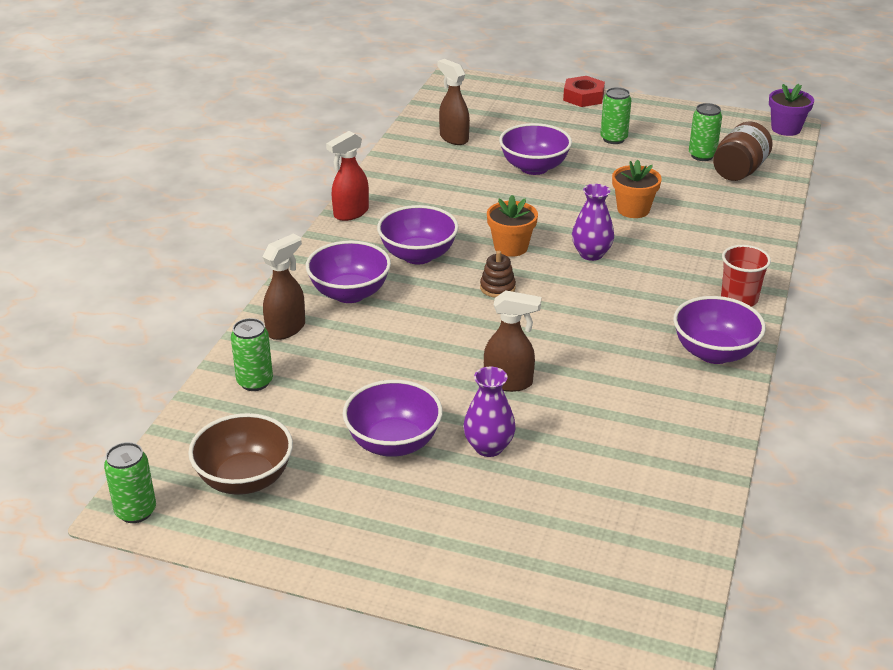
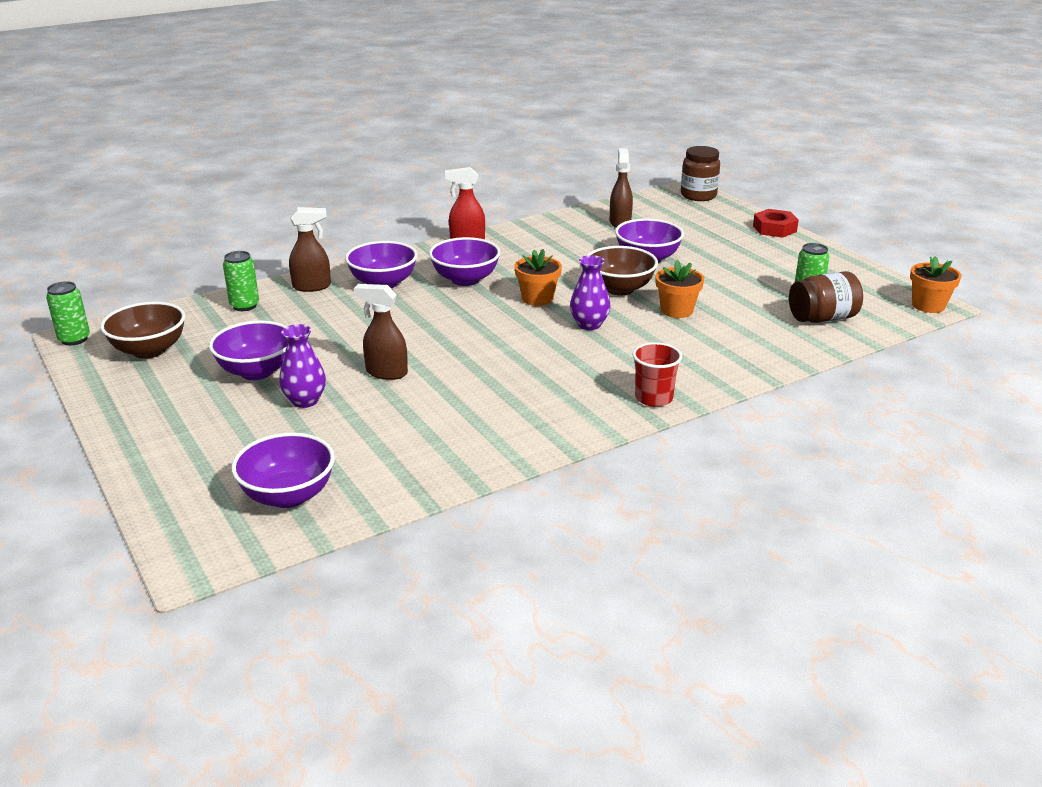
camera: 40 degrees right, 5 degrees down
brown stacking toy [480,251,516,298] -> none
brown spray bottle [484,290,541,392] -> brown spray bottle turned 150 degrees clockwise [354,284,408,380]
green can [600,87,631,144] -> none
purple bowl [673,296,766,364] -> purple bowl moved to [231,432,335,508]
purple flower pot [769,84,814,136] -> orange flower pot [910,256,962,313]
none -> brown bowl [588,246,658,295]
none -> brown jar [681,146,720,201]

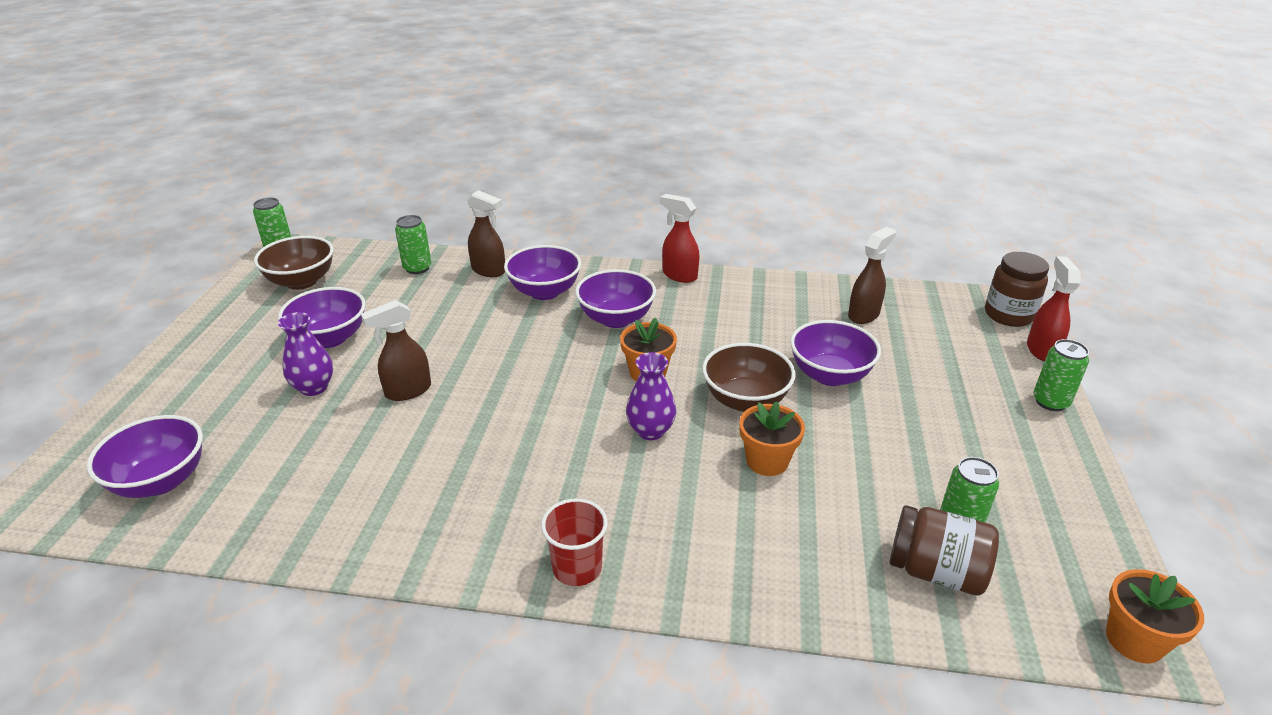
camera: 40 degrees right, 5 degrees up
brown spray bottle [354,284,408,380] -> brown spray bottle turned 90 degrees counterclockwise [361,300,431,401]
red nut [753,209,799,238] -> green can [1033,339,1089,411]
none -> red spray bottle [1027,256,1081,361]

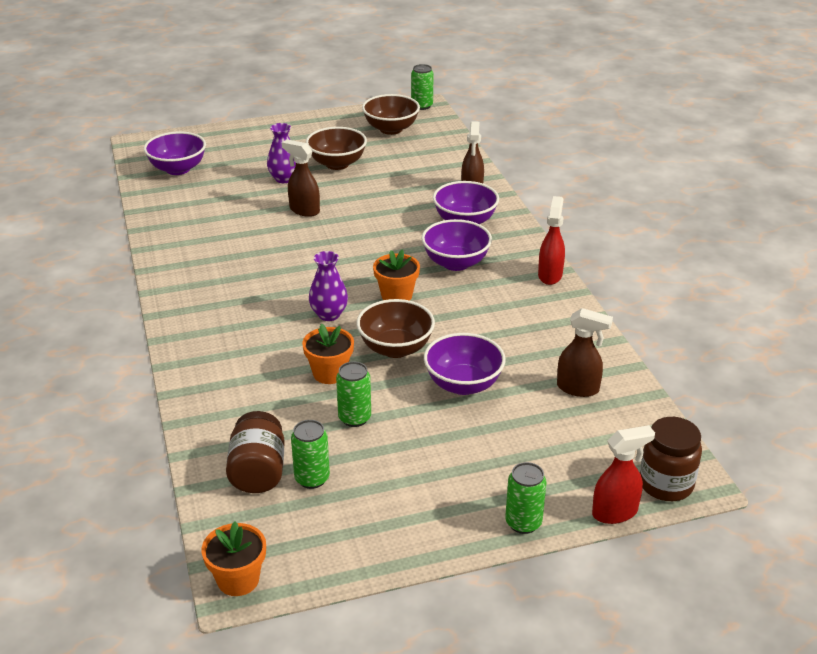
camera: 65 degrees right, 0 degrees up
purple bowl [278,287,366,348] -> brown bowl [306,127,367,170]
green can [395,215,431,274] -> green can moved to [336,361,371,427]
red cup [541,498,608,586] -> none

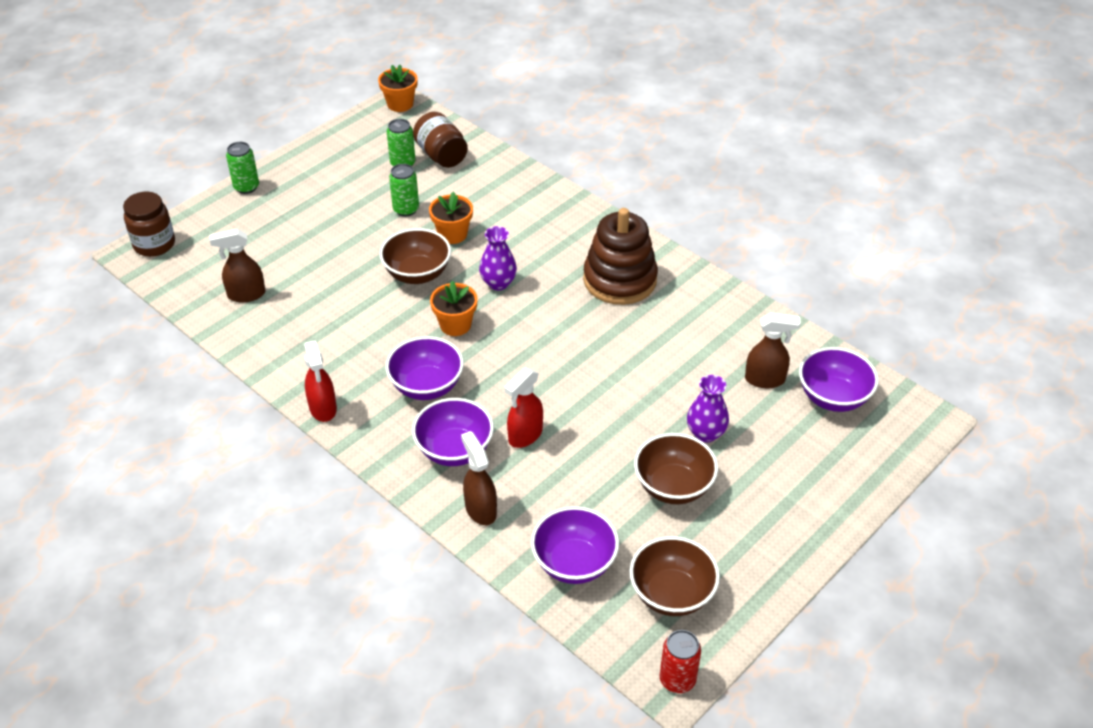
camera: 150 degrees right, 10 degrees up
brown spray bottle [282,139,320,217] -> brown spray bottle moved to [745,313,801,388]
green can [411,64,434,110] -> red can [660,630,701,693]
purple bowl [424,333,506,395] -> purple bowl moved to [531,506,619,584]
red spray bottle [592,425,655,524] -> red spray bottle moved to [505,367,543,448]
none -> brown stacking toy [583,208,658,305]

